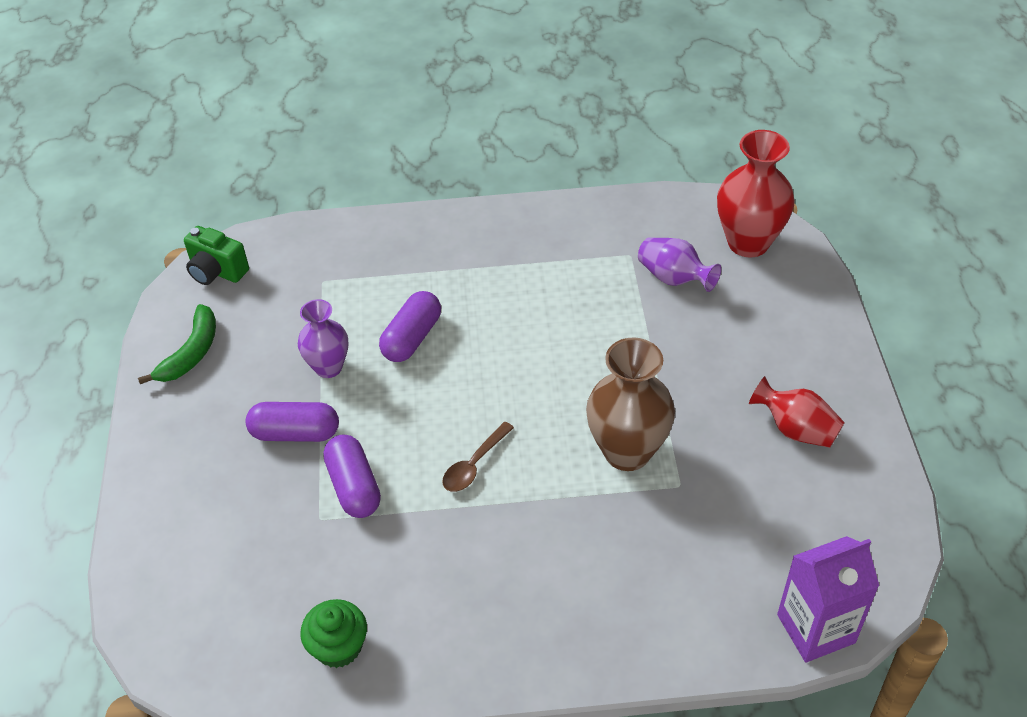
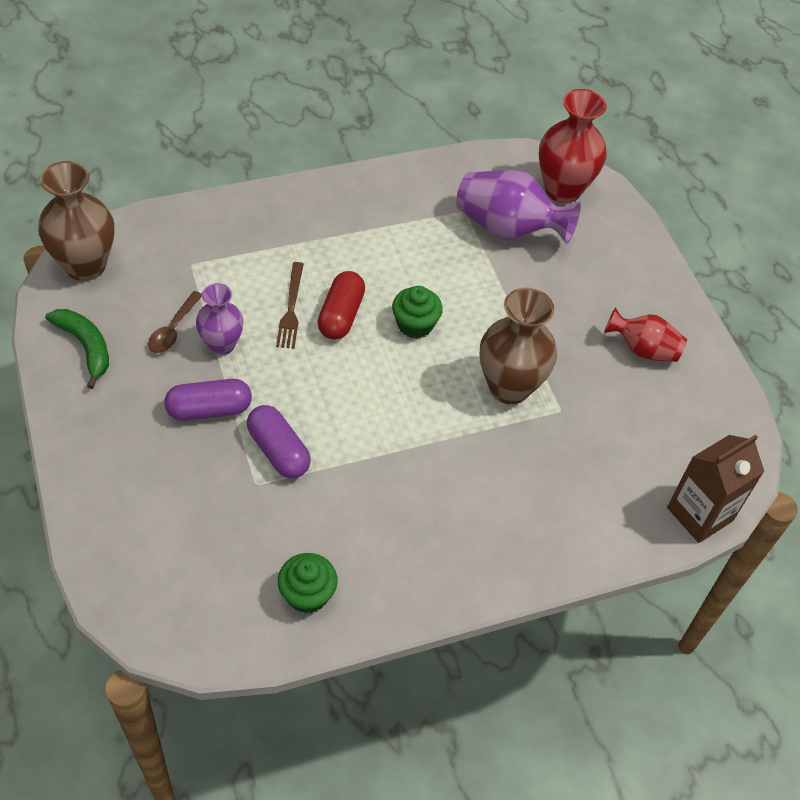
camera: 20 degrees left, 5 degrees up
green banana [138,304,216,384] -> green banana turned 45 degrees counterclockwise [45,309,109,389]
green camera [184,226,249,285] -> brown vase [38,161,114,281]
purple capsule [379,291,441,362] -> brown fork [276,262,304,349]
brown spoon [442,422,514,492] -> brown spoon moved to [148,291,202,353]
purple vase [638,237,721,292] -> purple vase [456,170,581,244], size x1.61
purple carton [777,536,879,662] -> brown carton [667,435,764,543]
none -> red capsule [317,271,365,340]
none -> green cupcake [392,286,443,339]

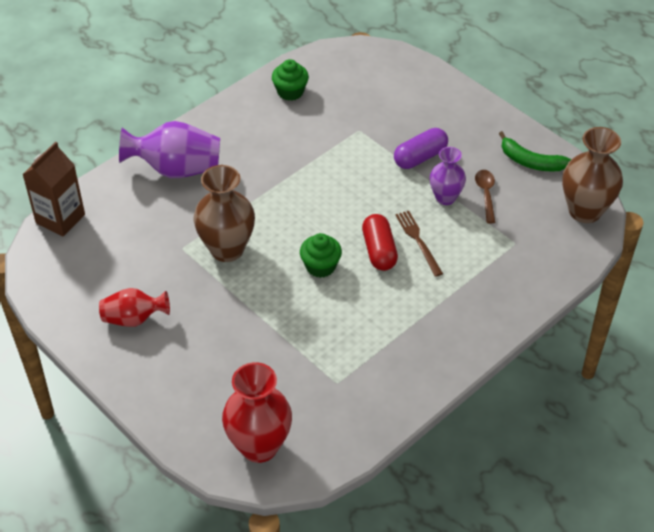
camera: 160 degrees right, 5 degrees down
purple capsule [247,405,311,479] -> none
purple vase [456,170,581,244] -> purple vase moved to [119,121,220,178]

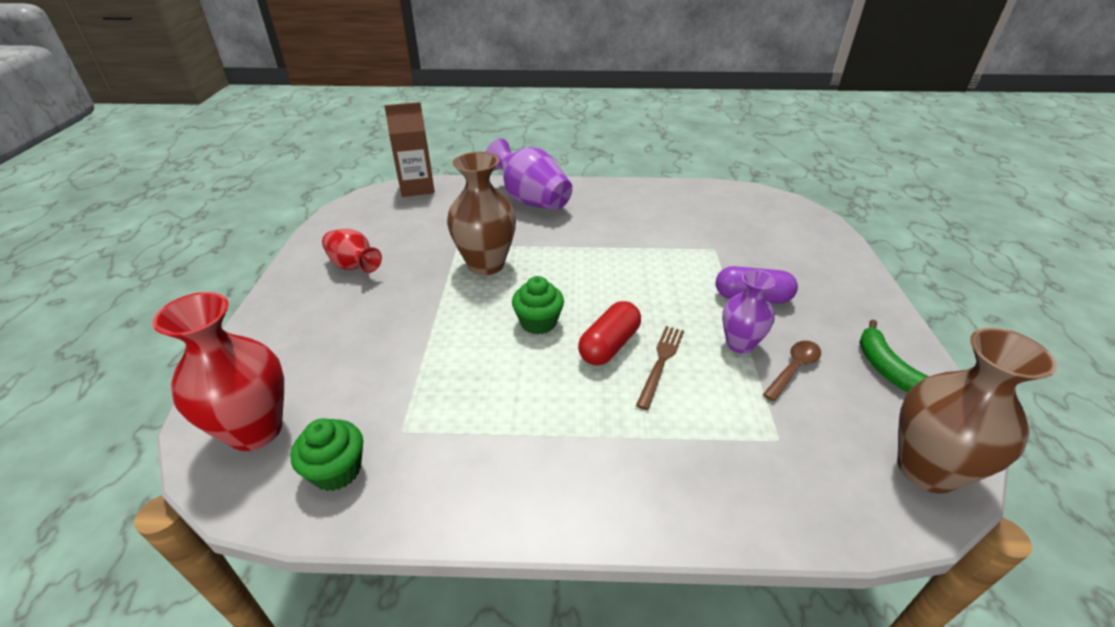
camera: 45 degrees right, 10 degrees down
green cupcake [272,59,309,101] -> green cupcake moved to [290,418,363,491]

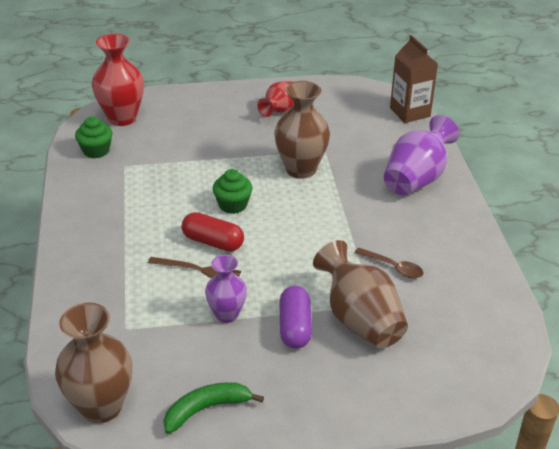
camera: 80 degrees right, 0 degrees up
brown spoon [763,341,821,401] -> brown spoon moved to [354,247,424,278]
none -> brown vase [313,240,408,348]

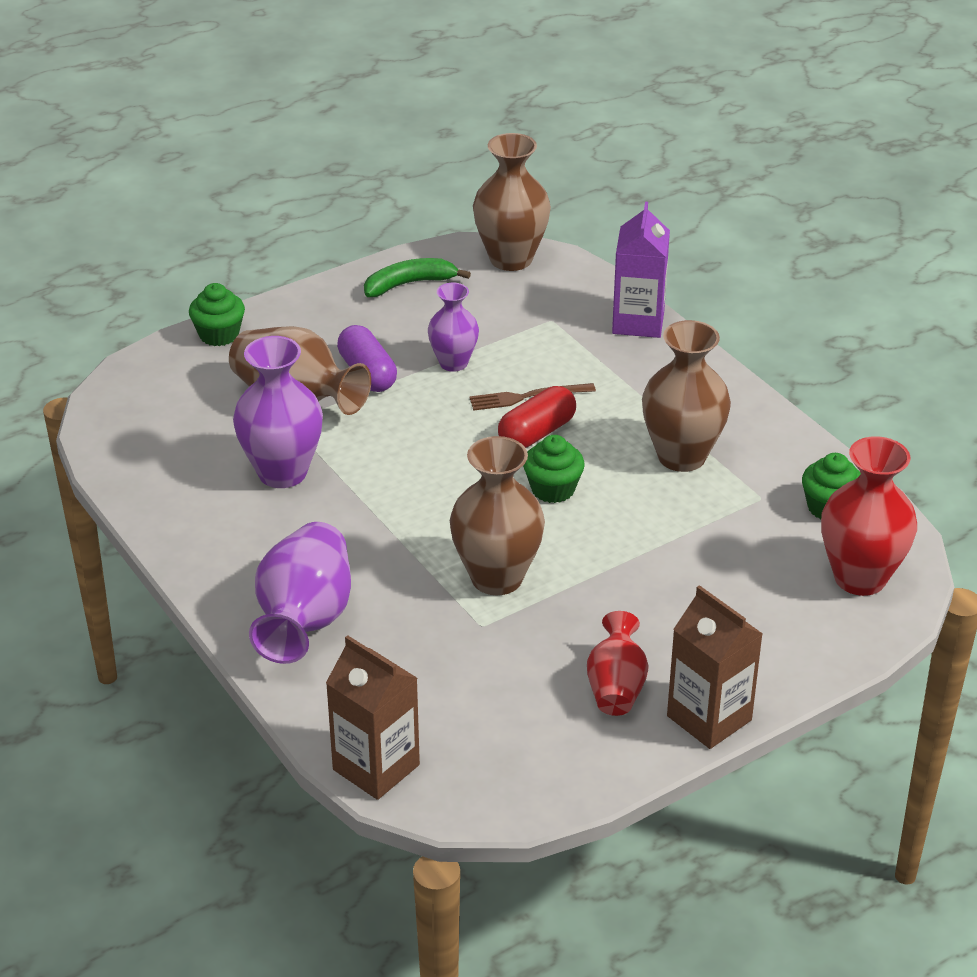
camera: 155 degrees right, 0 degrees up
green banana [164,382,264,434] -> green banana turned 150 degrees counterclockwise [364,258,471,297]
red capsule [182,212,244,252] -> red capsule turned 45 degrees counterclockwise [498,386,576,448]
brown spoon [354,247,424,278] -> purple vase [233,336,323,488]
none -> green cupcake [189,283,245,346]
none -> purple carton [612,202,670,338]
none -> brown vase [642,320,731,472]
none -> brown carton [667,585,763,749]

